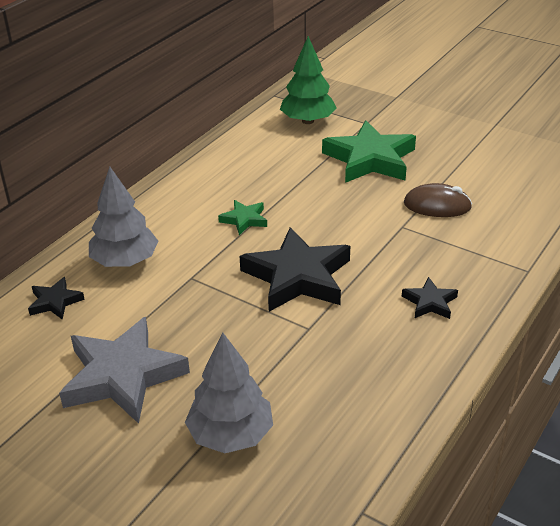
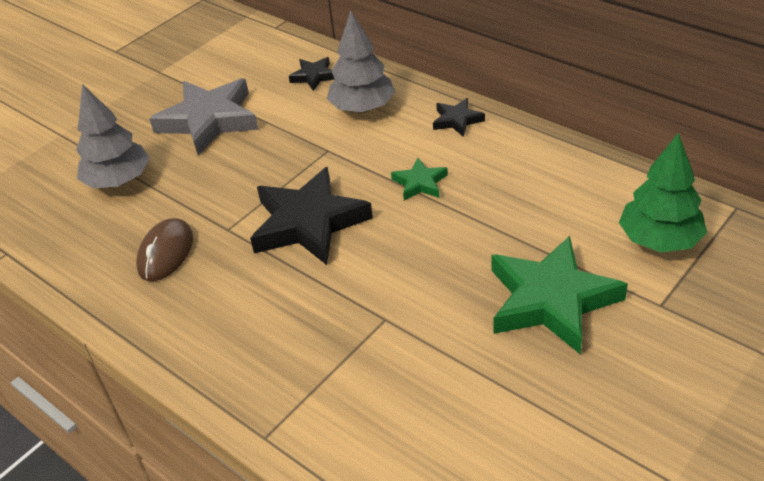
camera: 100 degrees right, 5 degrees up
black star [402,277,458,319] -> black star moved to [433,98,485,137]
brown mouse [404,183,472,217] -> brown mouse moved to [136,218,193,281]

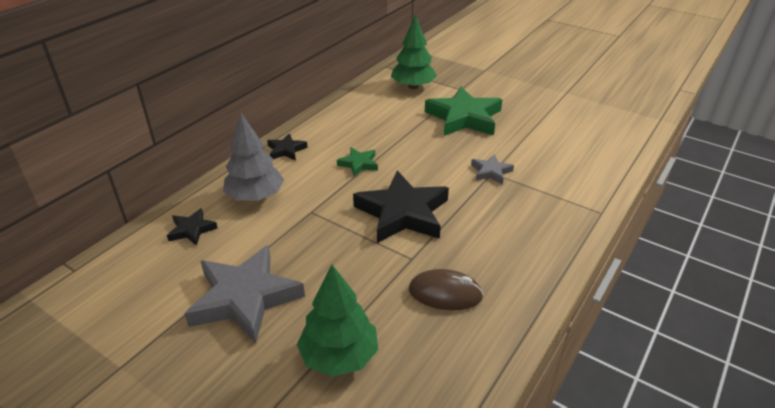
camera: 100 degrees left, 5 degrees down
grey tree [76,84,150,188] -> green tree [297,265,378,377]
none -> grey star [471,154,514,185]

